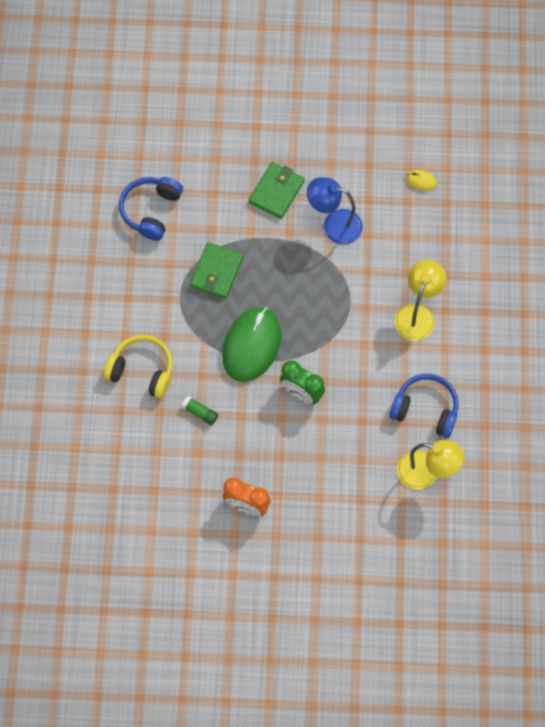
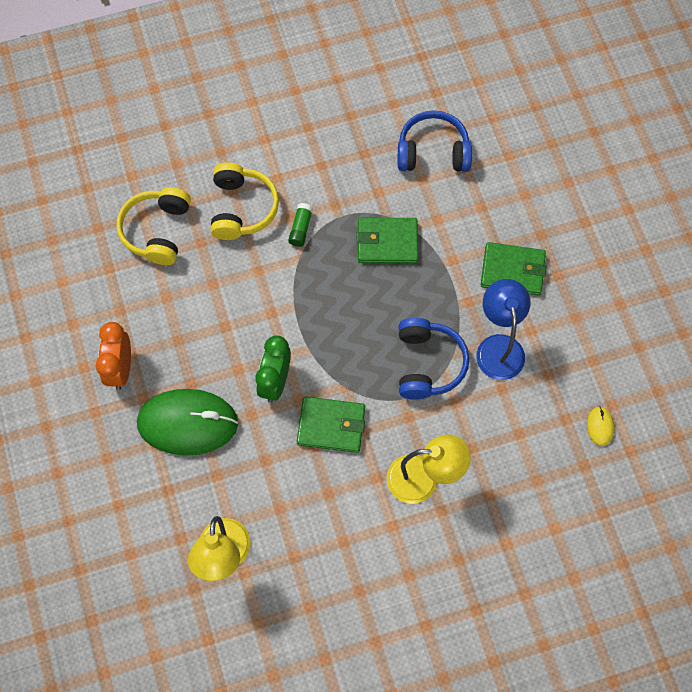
camera: 70 degrees right, 0 degrees up
green glue stick [181,396,218,425] -> green glue stick moved to [288,203,313,247]
green mouse [222,307,281,382] -> green mouse moved to [137,389,238,456]
blue headphones [389,374,459,438] -> blue headphones moved to [398,318,469,400]
none -> yellow headphones [116,187,191,265]
none -> green wallet [297,396,365,453]

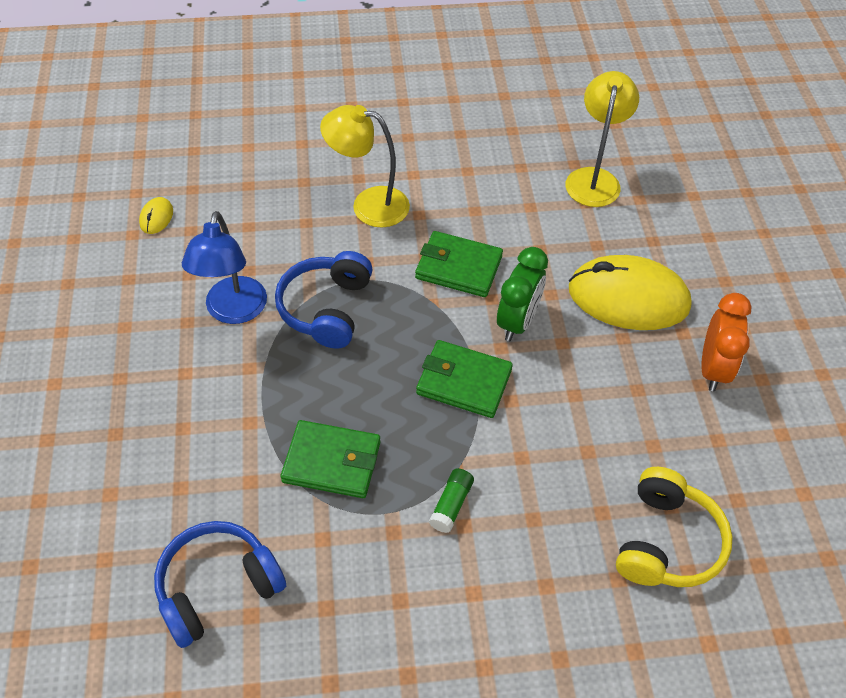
camera: 170 degrees left, 15 degrees down
green mouse [137,389,238,456] -> yellow mouse [569,255,692,330]
yellow headphones [211,162,279,240] -> none
blue headphones [398,110,472,172] -> blue headphones turned 135 degrees clockwise [154,521,286,648]
green wallet [481,242,546,296] -> green wallet moved to [416,340,513,418]

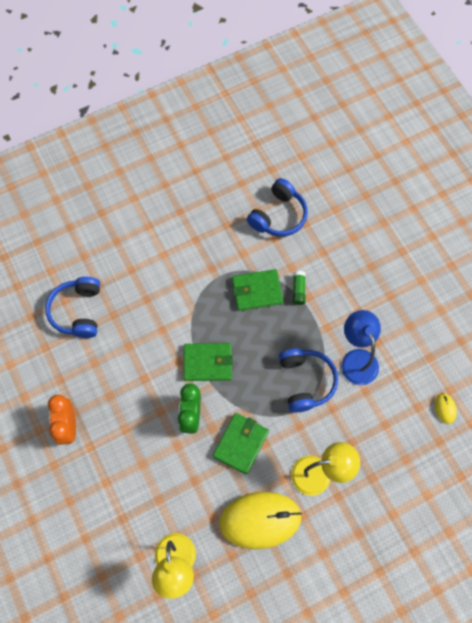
camera: 160 degrees right, 15 degrees up
green wallet [415,231,503,297] -> green wallet turned 60 degrees counterclockwise [213,413,269,475]
green glue stick [429,468,474,533] -> green glue stick moved to [293,271,306,305]
yellow mouse [569,255,692,330] -> yellow mouse moved to [220,492,302,549]
yellow headphones [616,467,733,587] -> blue headphones [45,277,100,338]

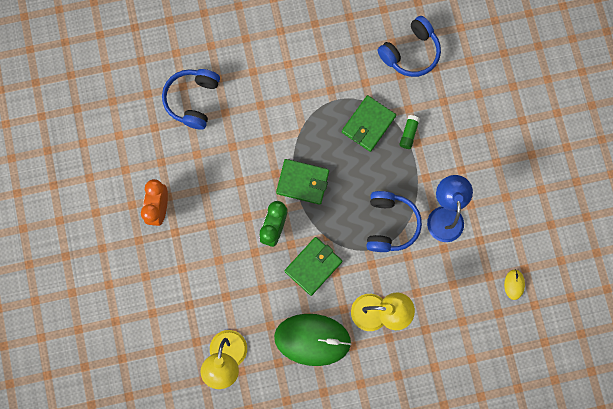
camera: 15 degrees right, 10 degrees up
yellow mouse [220,492,302,549] -> green mouse [274,314,351,366]
green wallet [232,269,283,311] -> green wallet turned 60 degrees counterclockwise [342,95,396,152]

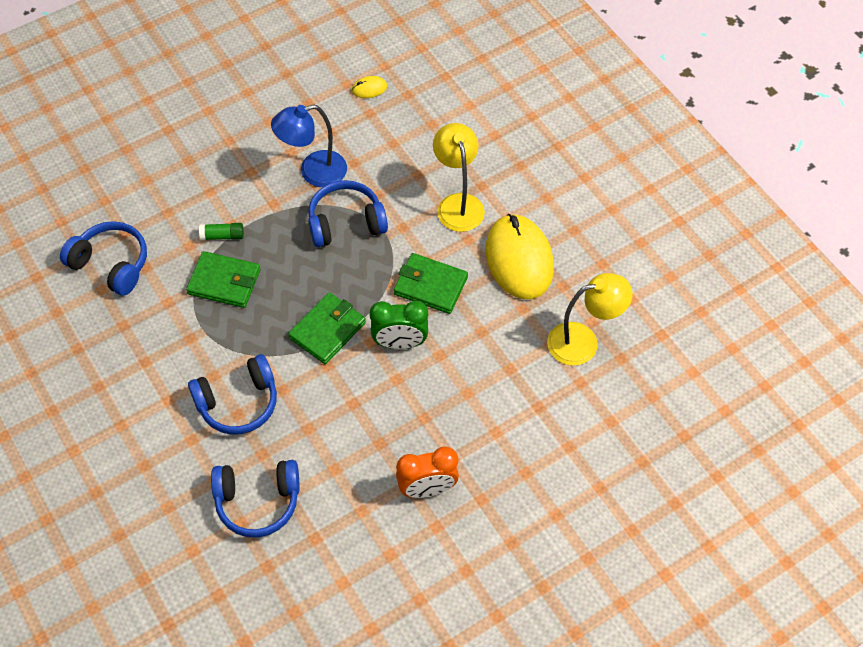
camera: 110 degrees left, 20 degrees down
green mouse [274,314,351,366] -> yellow mouse [486,214,554,299]
green wallet [276,159,329,205] -> green wallet turned 45 degrees clockwise [288,292,366,364]
none -> blue headphones [188,354,277,435]

